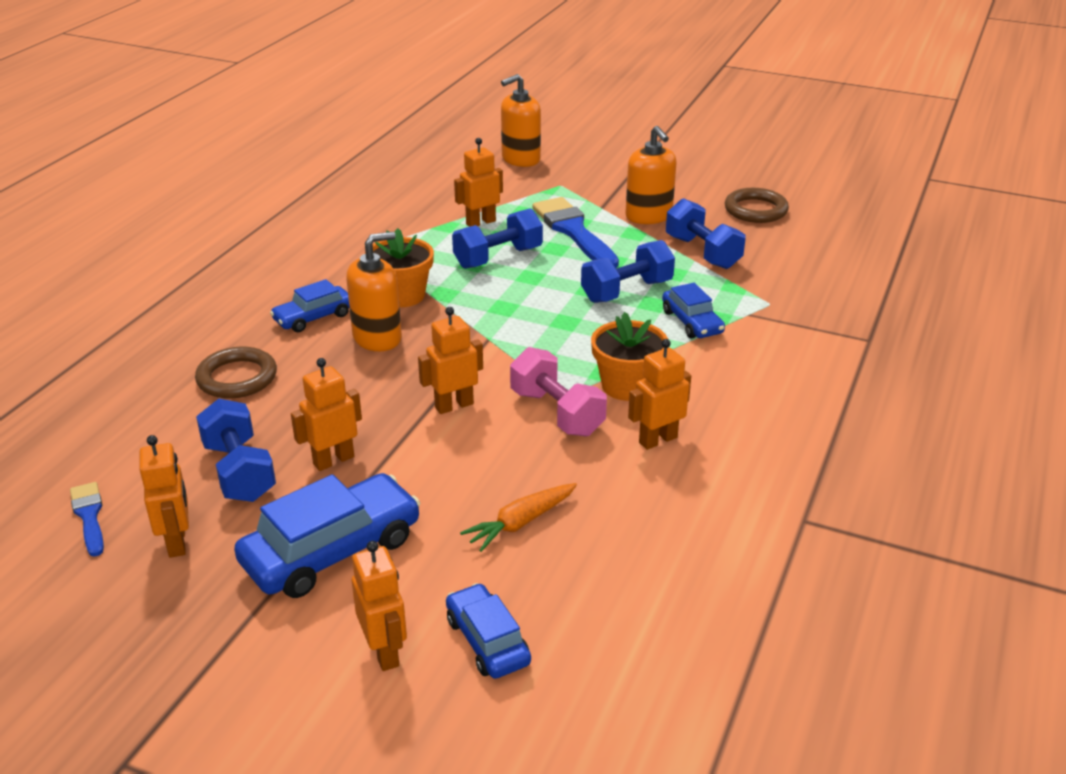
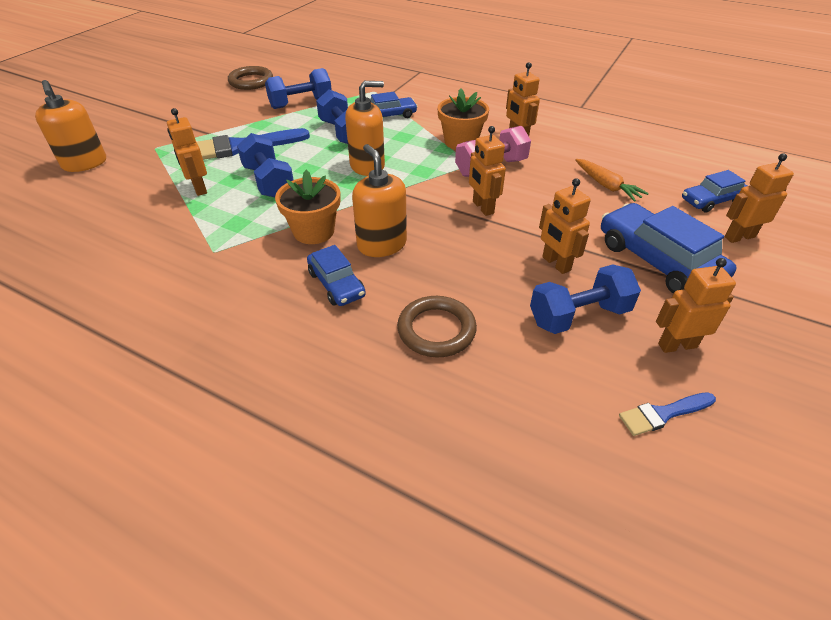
camera: 85 degrees left, 10 degrees up
orange soap dispenser [625,126,677,224] -> orange soap dispenser moved to [345,81,385,176]

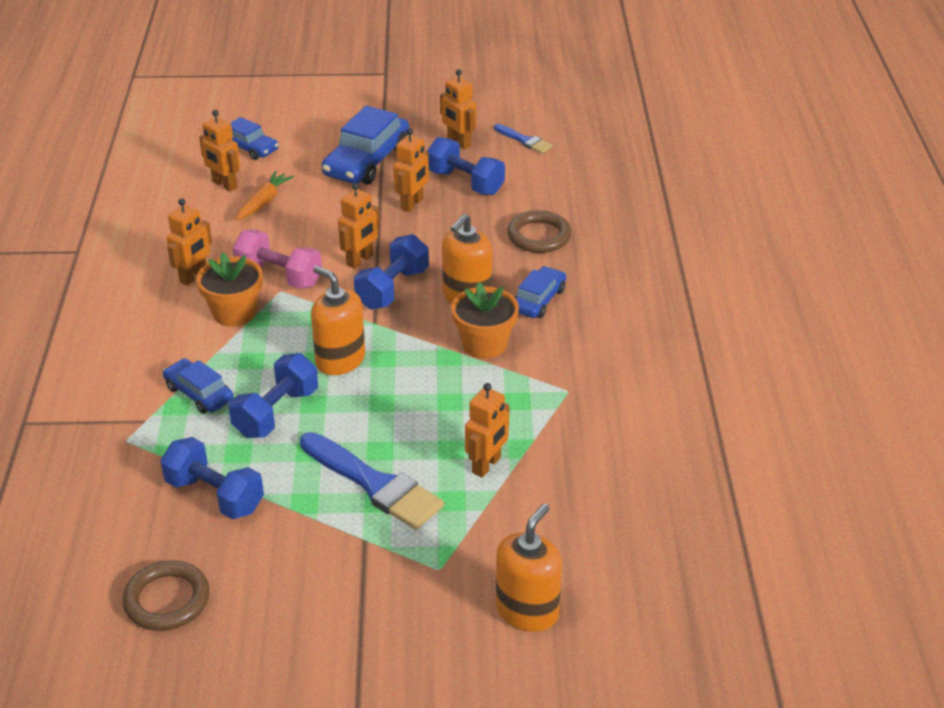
camera: 120 degrees left, 5 degrees down
blue dumbbell [237,133,294,197] -> blue dumbbell moved to [354,234,429,310]
orange robot [725,153,794,243] -> orange robot moved to [199,110,240,192]

